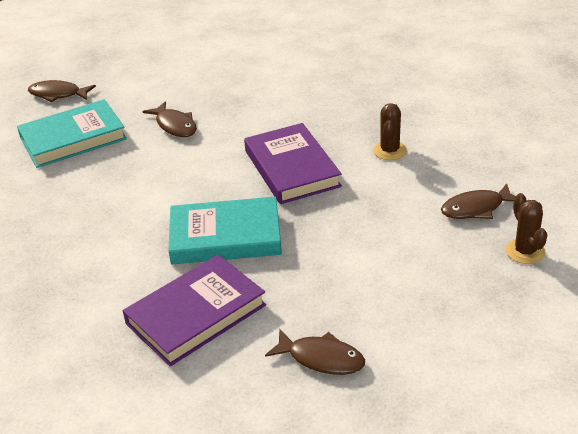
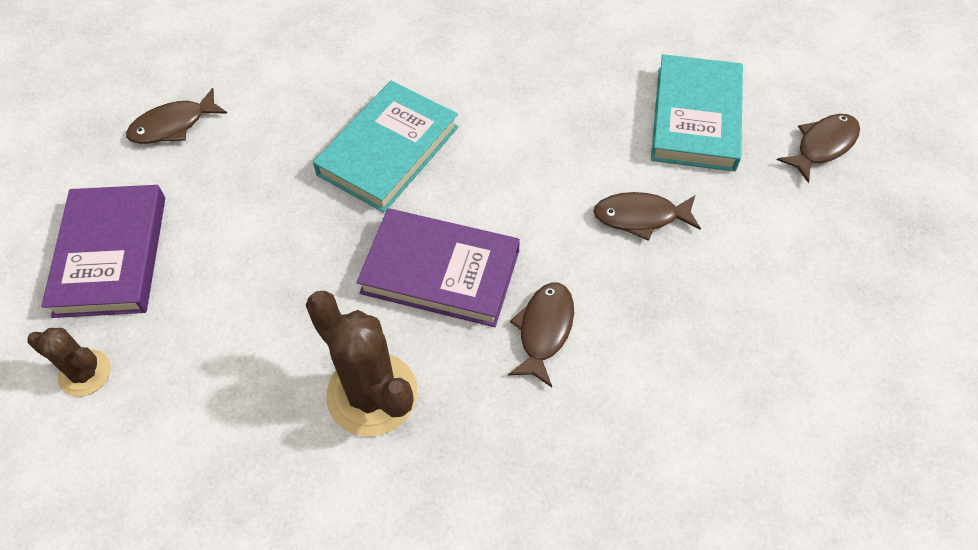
camera: 125 degrees right, 20 degrees up
purple book [123,255,266,366] -> purple book moved to [41,185,165,318]
brown cactus [373,103,407,160] -> brown cactus [306,291,417,436], size x1.74
brown fish [441,183,516,219] -> brown fish moved to [508,282,574,387]

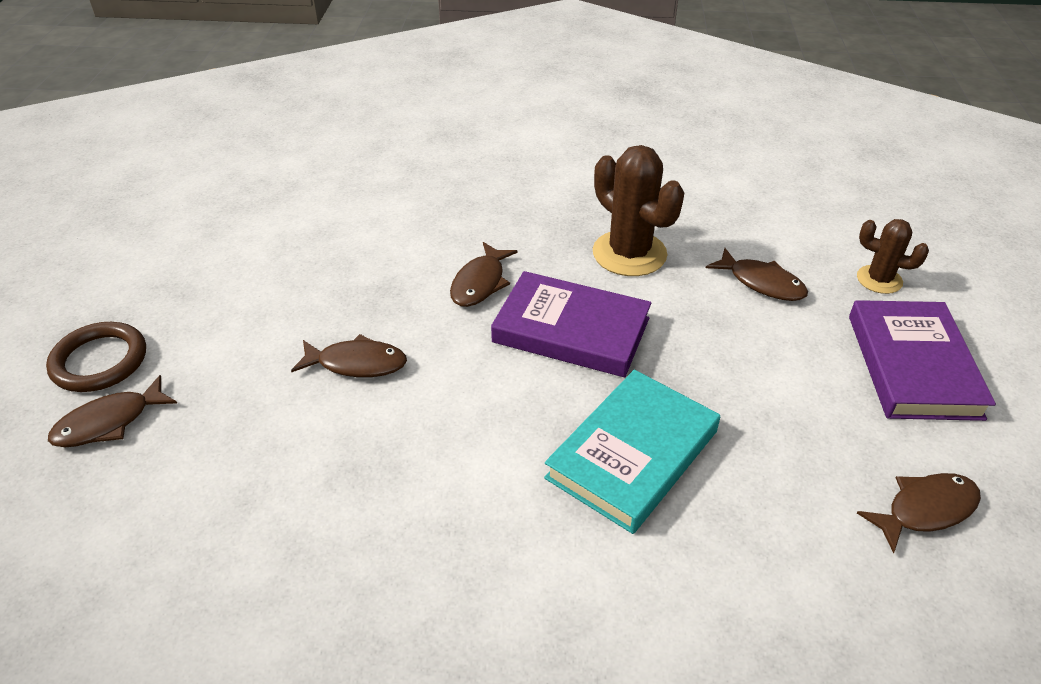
camera: 175 degrees left, 15 degrees down
turquoise book [651,54,743,172] -> none
none -> brown ring [46,322,146,392]
none -> brown fish [706,248,808,301]

